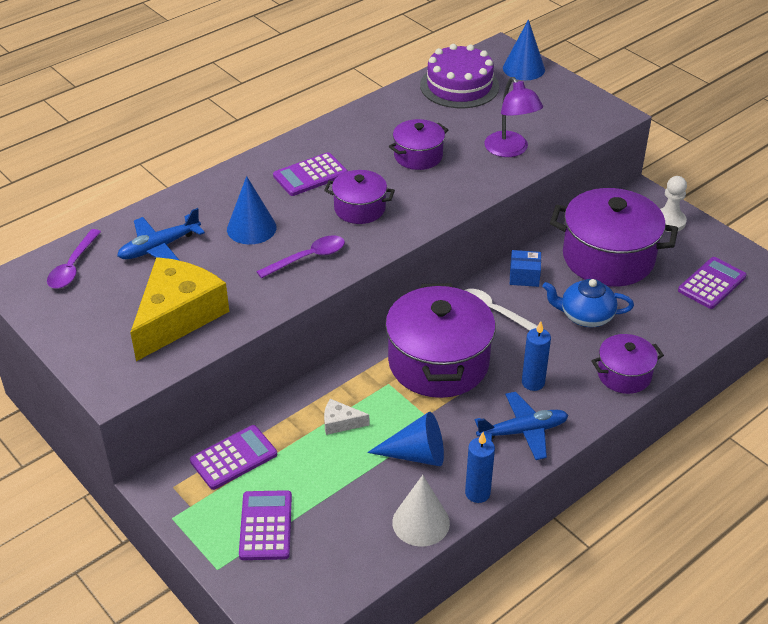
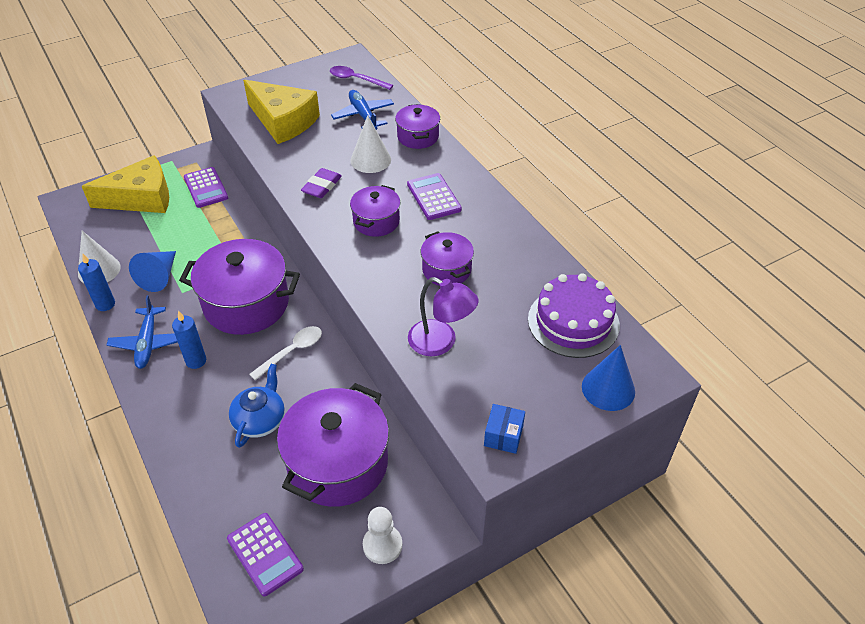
camera: 100 degrees right, 5 degrees up
blue cone [227,176,277,245] -> white cone [350,115,391,173]
purple calculator [239,490,292,560] -> yellow cheese [82,155,169,213]
purple spoon [256,235,345,279] -> purple eraser [301,168,342,198]
white cheese [324,399,369,435] -> none
purple lamp [484,77,543,157] -> purple lamp turned 135 degrees counterclockwise [408,277,479,356]
blue box [510,250,541,287] -> blue box moved to [484,404,525,454]
purple pot [591,334,664,394] -> purple pot moved to [395,104,440,149]

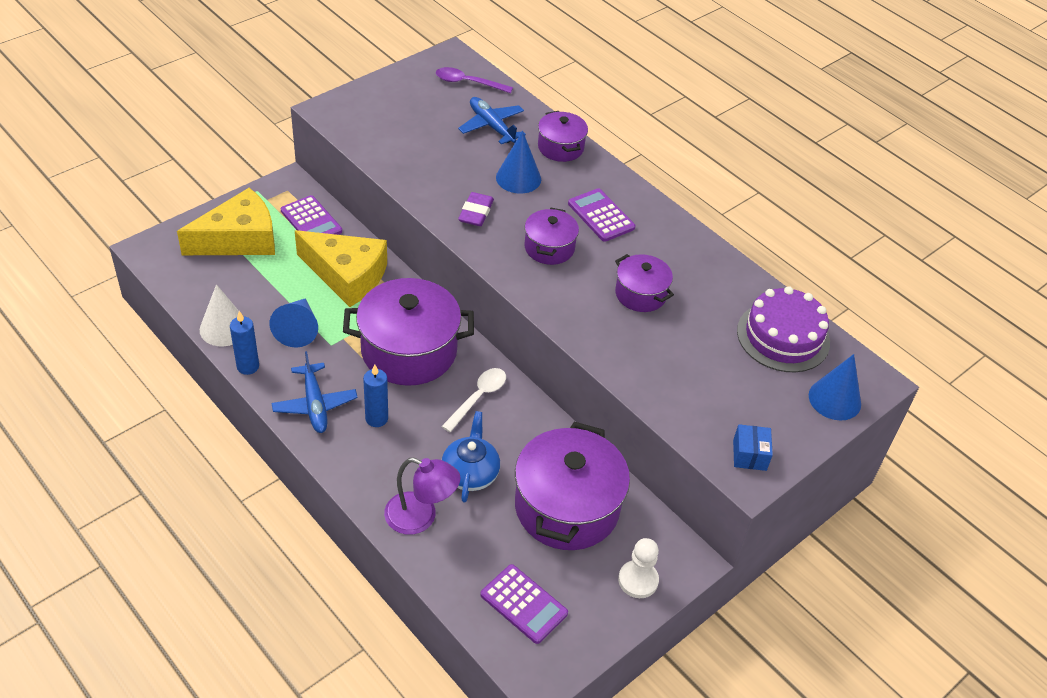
camera: 15 degrees left, 0 degrees up
yellow cheese [243,80,320,144] -> yellow cheese moved to [295,230,387,307]
white cone [350,115,391,173] -> blue cone [496,131,541,193]
purple lamp [408,277,479,356] -> purple lamp moved to [384,458,461,535]

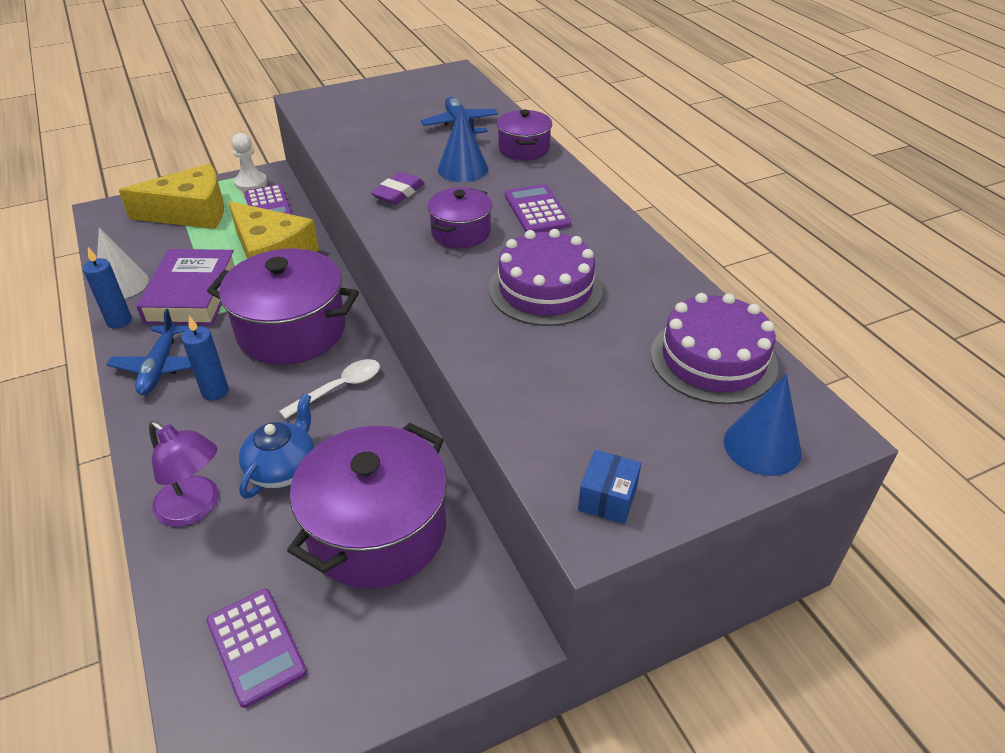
camera: 20 degrees right, 5 degrees down
blue cone [269,298,318,348] -> purple book [136,249,235,325]
purple spoon [436,67,513,93] -> none
purple pot [615,254,674,312] -> purple cake [489,229,603,326]
white pawn [618,538,659,598] -> white pawn moved to [232,133,267,191]

